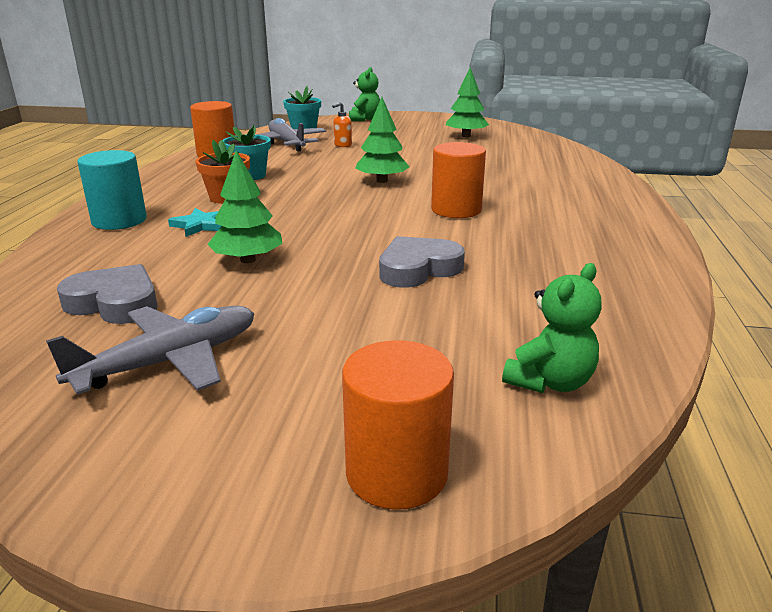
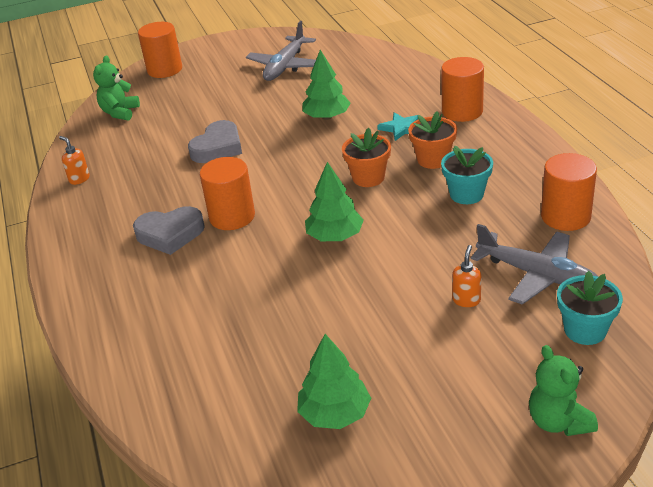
camera: 155 degrees right, 10 degrees up
grey heart [57,264,157,324] -> grey heart moved to [133,206,205,255]
turquoise cylinder [77,150,147,230] -> orange cylinder [441,57,484,122]
none -> orange soap dispenser [59,136,90,185]
none -> orange flower pot [342,128,391,187]

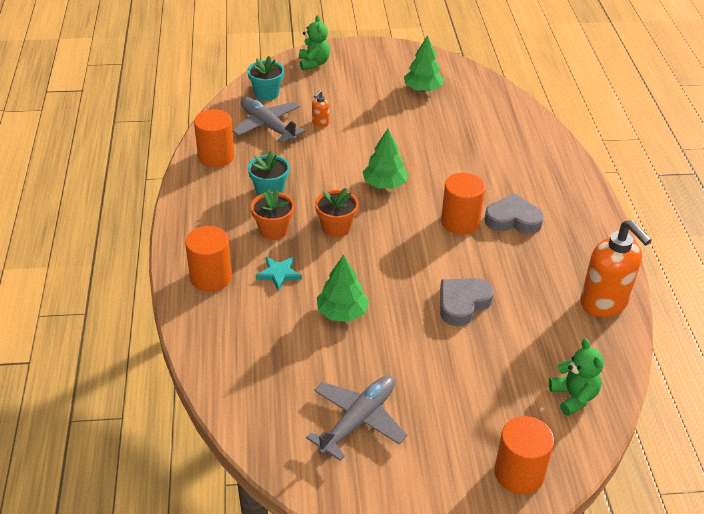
camera: 170 degrees left, 5 degrees up
orange soap dispenser [59,136,90,185] -> orange soap dispenser [580,220,652,317], size x2.35
green teddy bear [93,55,140,121] -> green teddy bear turned 45 degrees counterclockwise [549,338,604,416]

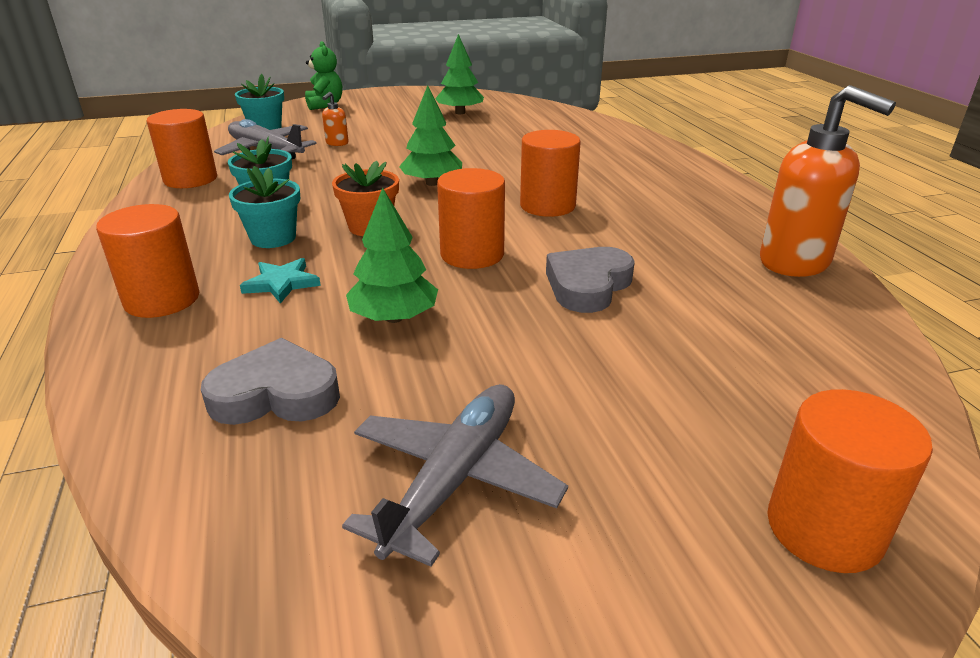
camera: 10 degrees left, 10 degrees down
orange flower pot [251,189,295,240] -> turquoise flower pot [229,166,300,248]
grey heart [484,193,544,234] -> grey heart moved to [201,338,340,425]
green teddy bear [549,338,604,416] -> none
none -> orange cylinder [437,168,505,269]

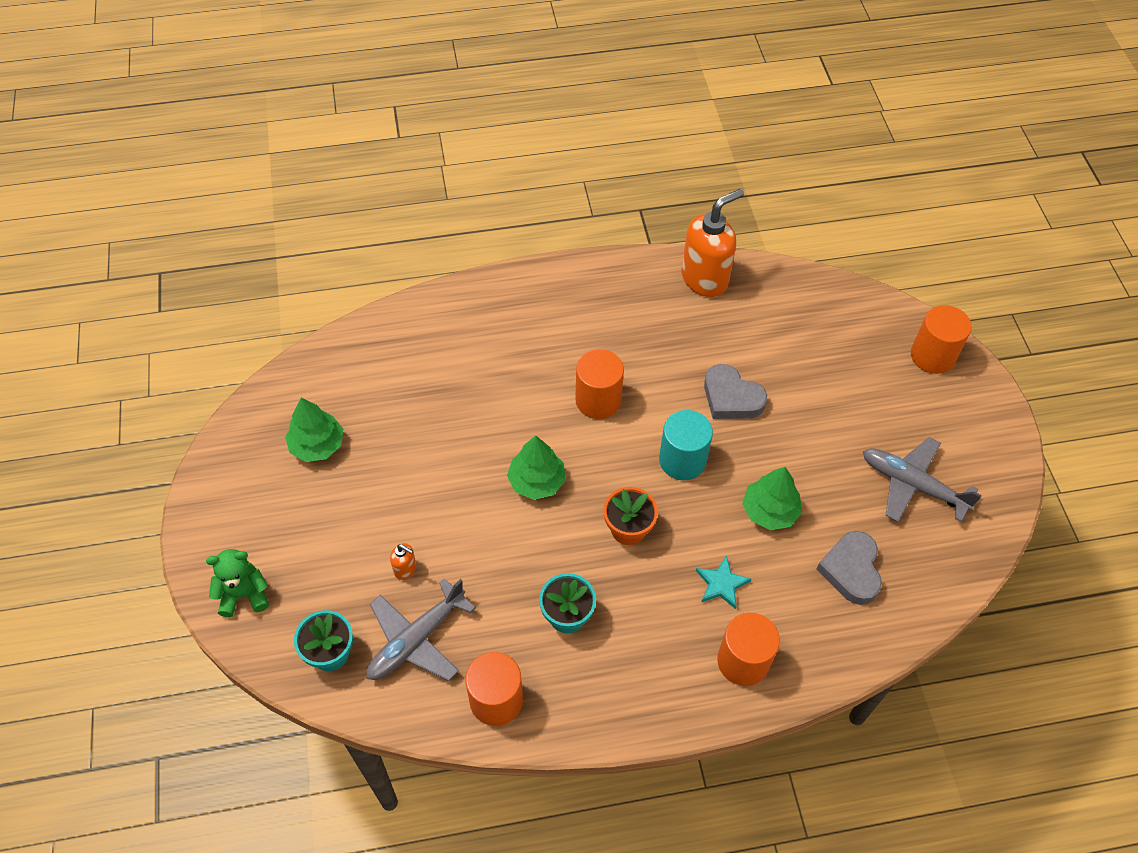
camera: 85 degrees left, 25 degrees up
turquoise flower pot [229,166,300,248] -> none
orange cylinder [437,168,505,269] -> turquoise cylinder [659,410,713,480]

